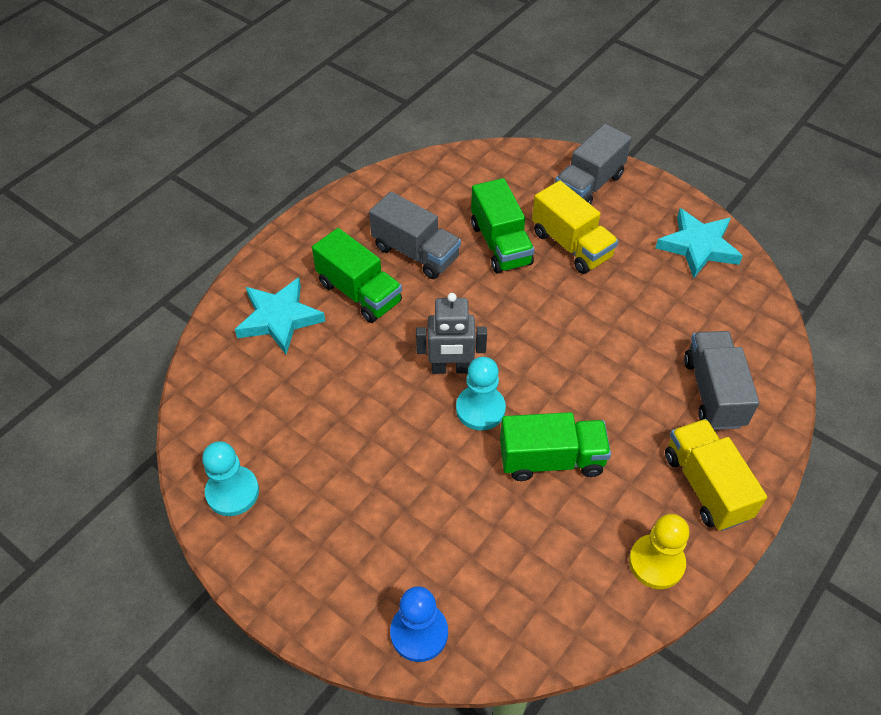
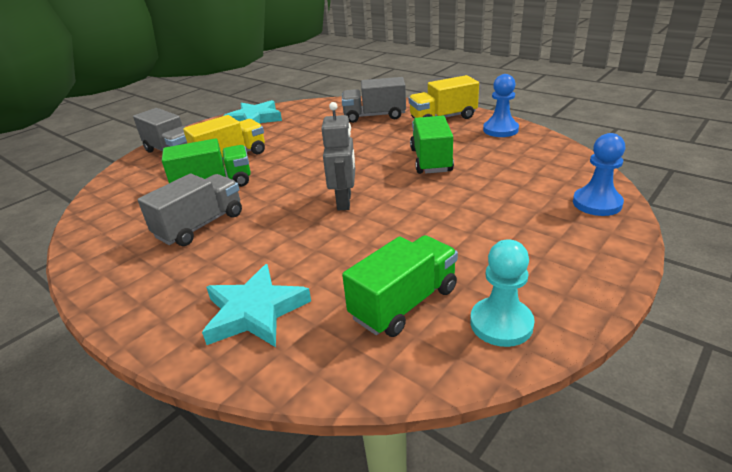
camera: 85 degrees left, 20 degrees down
green truck [312,228,402,323] -> green truck moved to [342,235,458,337]
turquoise pawn [456,357,506,430] -> none
yellow pawn [629,514,689,589] -> blue pawn [483,74,519,137]

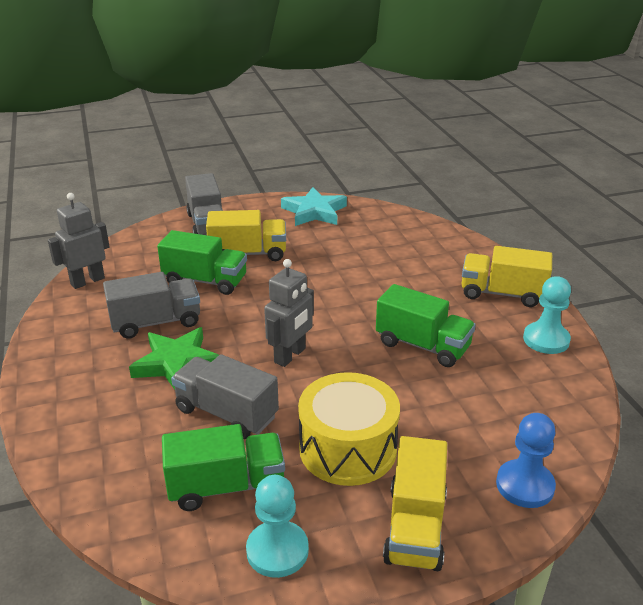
camera: 30 degrees right, 0 degrees up
turquoise star [202,264,311,347] -> none
grey truck [342,77,406,123] -> grey truck moved to [171,354,279,439]
green truck [410,116,454,174] -> green truck turned 90 degrees clockwise [376,284,476,367]
blue pawn [483,74,519,137] -> turquoise pawn [523,276,571,354]
none -> grey robot [48,193,110,289]
none -> green star [129,327,219,390]
none -> yellow drum [298,372,400,486]
none -> yellow truck [383,436,447,571]

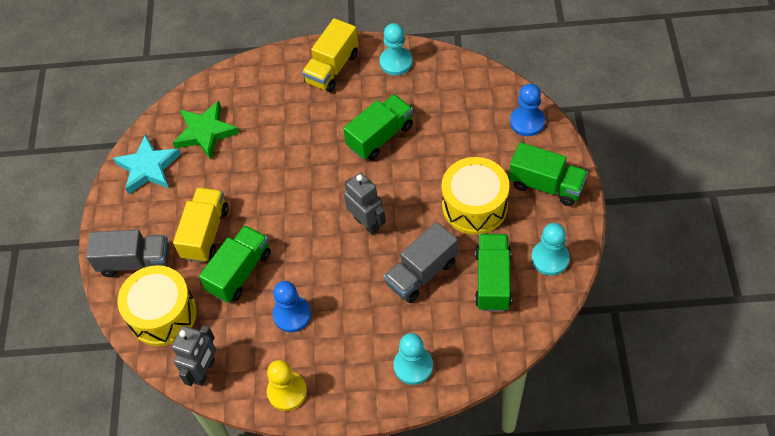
camera: 70 degrees left, 25 degrees up
grey robot [48,193,110,289] -> grey robot turned 135 degrees counterclockwise [172,325,216,386]
grey truck [103,272,200,339] -> blue pawn [273,281,311,332]
green star [129,327,219,390] -> green star moved to [173,101,239,160]
yellow truck [383,436,447,571] -> green truck [509,142,588,206]
none -> yellow drum [117,265,197,346]
none -> yellow pawn [267,360,307,411]
none -> turquoise pawn [393,333,433,385]

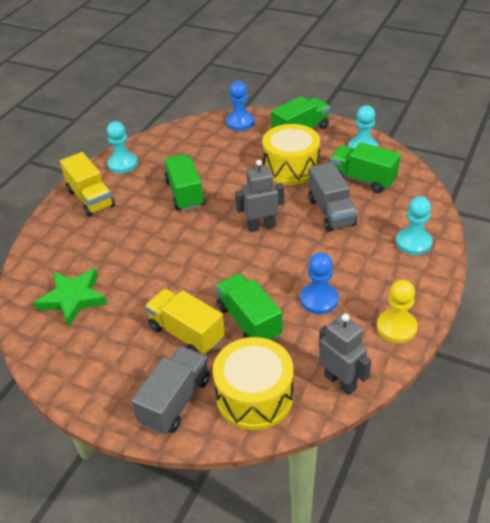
camera: 65 degrees left, 15 degrees down
turquoise star [113,134,181,194] -> none

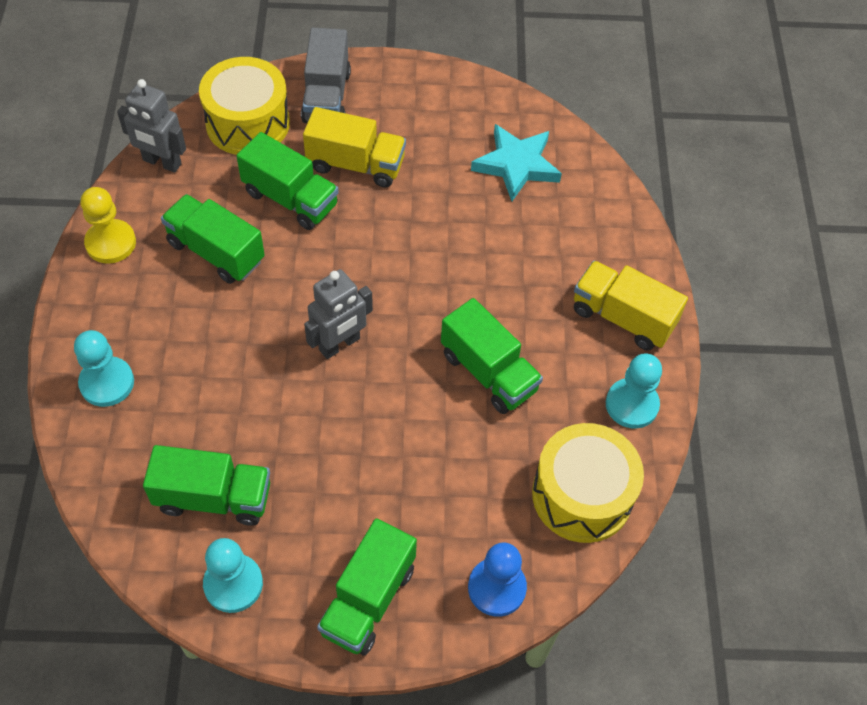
camera: 150 degrees right, 15 degrees up
green star [34,268,108,326] -> turquoise star [471,124,562,201]
yellow drum [263,124,320,185] -> yellow drum moved to [532,423,644,543]
blue pawn [300,253,339,314] -> green truck [161,194,265,284]
grey truck [308,162,357,232] -> none

